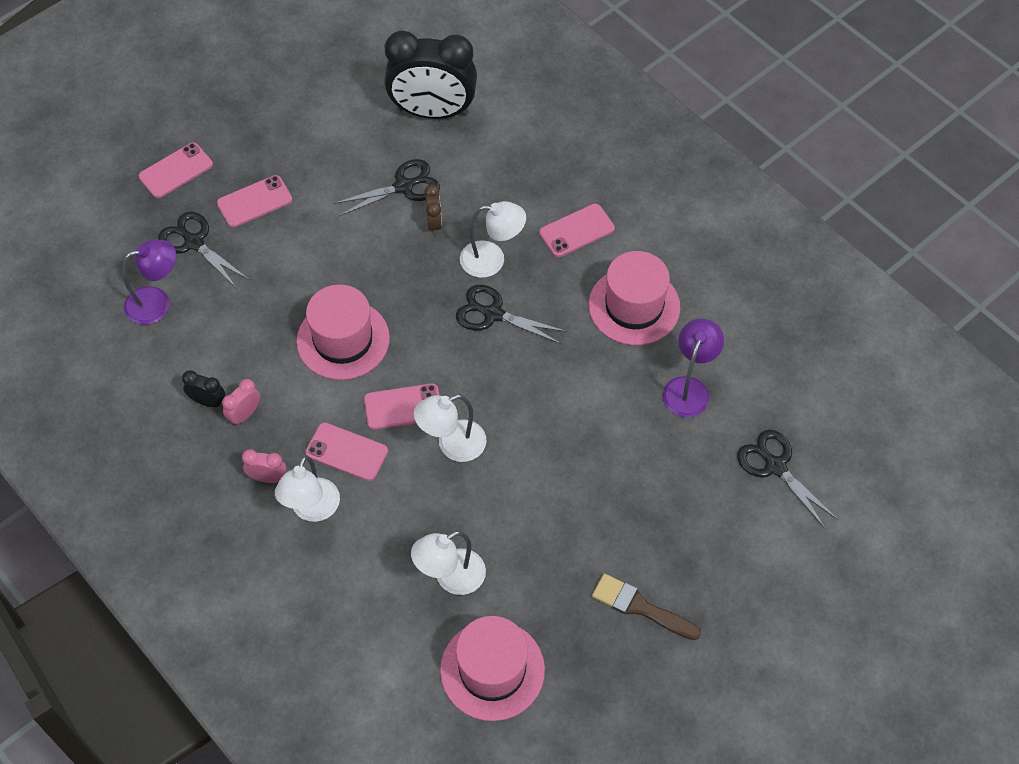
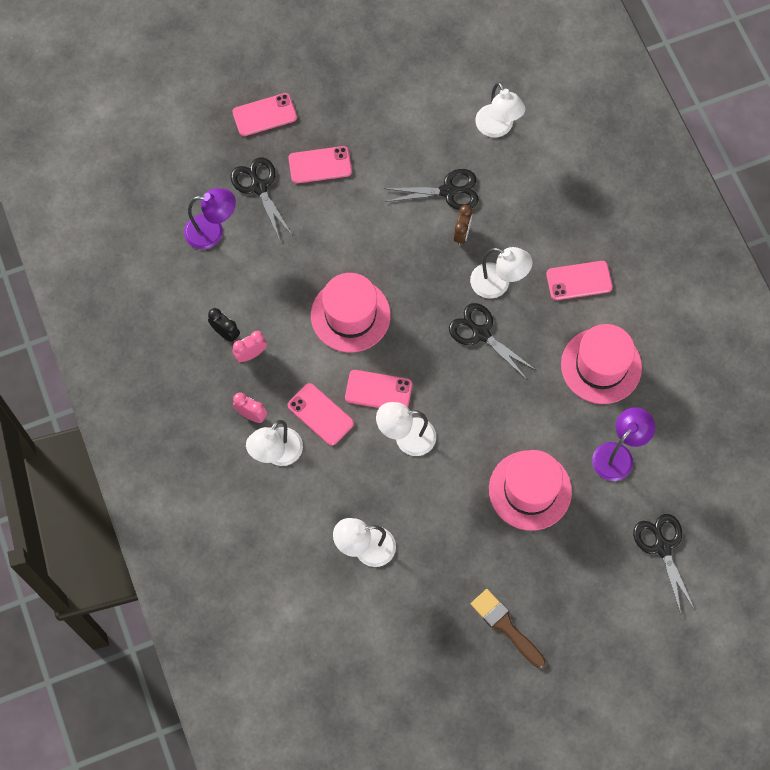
camera: 20 degrees right, 10 degrees up
black clock [385,31,477,119] -> white lamp [475,82,526,137]
pink hat [440,616,545,721] -> pink hat moved to [489,450,572,531]

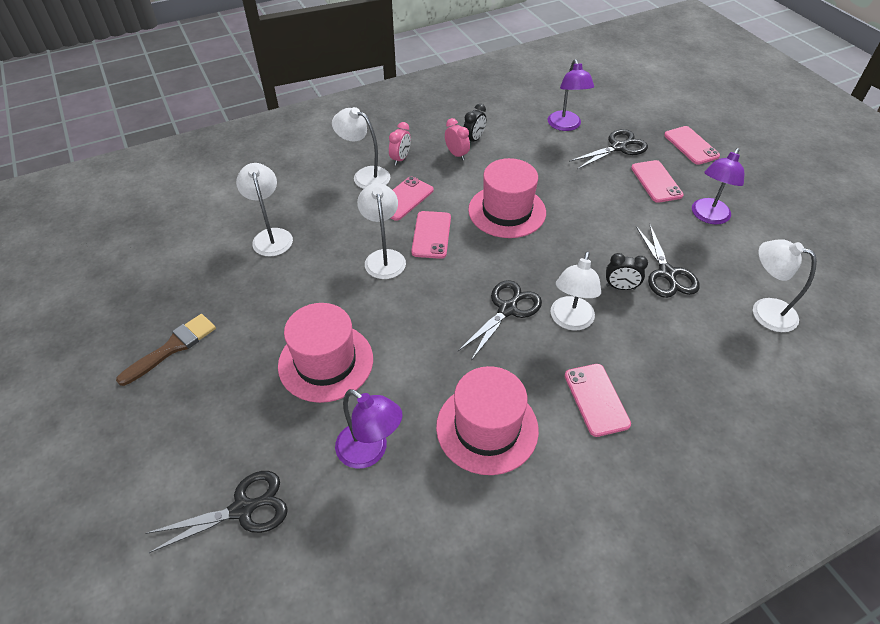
camera: 85 degrees right, 20 degrees down
brown clock [454,205,472,246] -> black clock [606,253,648,290]
white lamp [475,82,526,137] -> white lamp turned 60 degrees clockwise [753,239,817,332]
none -> purple lamp [692,148,744,224]

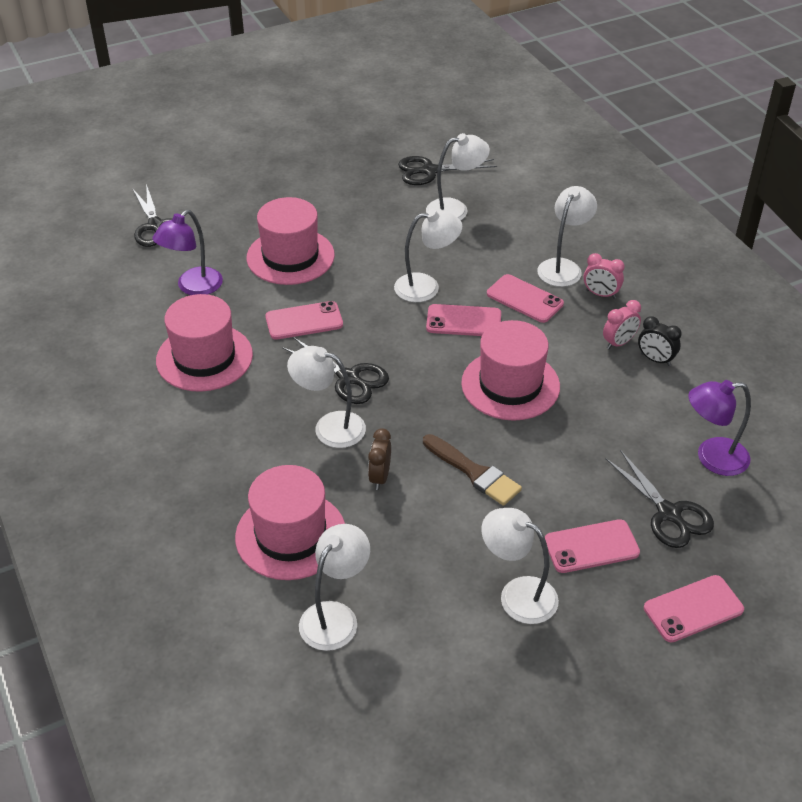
camera: 90 degrees right, 5 degrees down
brown brush [116,314,216,386] -> brown brush moved to [423,434,522,506]
pink phone [565,364,631,437] -> pink phone moved to [265,301,343,340]
black clock [606,253,648,290] -> brown clock [368,428,391,490]
black scissors [636,223,700,298] -> black scissors moved to [398,156,497,185]
purple lamp [692,148,744,224] -> white lamp [481,508,559,624]
none -> pink hat [235,465,345,580]

